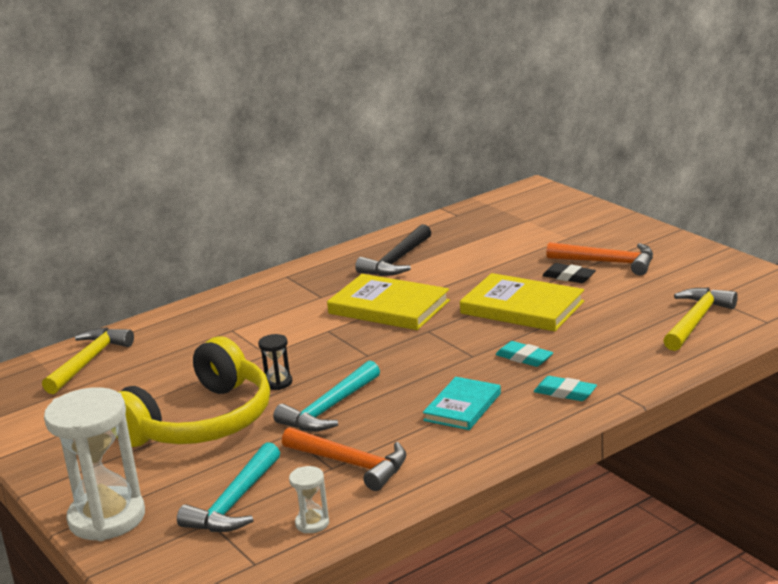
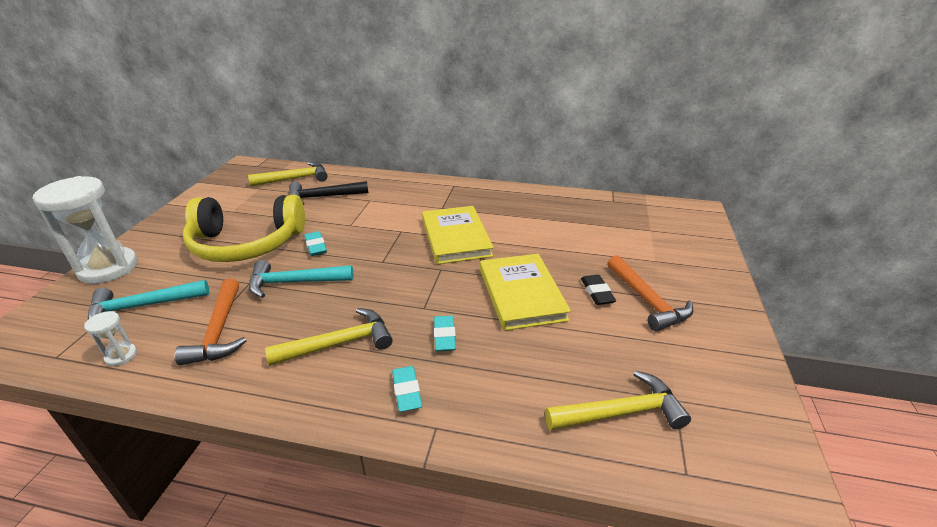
camera: 45 degrees right, 10 degrees up
black hourglass [258,334,292,390] -> turquoise eraser [304,231,327,256]
black hammer [355,224,431,276] -> black hammer moved to [289,181,368,205]
turquoise book [423,377,501,430] -> yellow hammer [265,308,393,366]

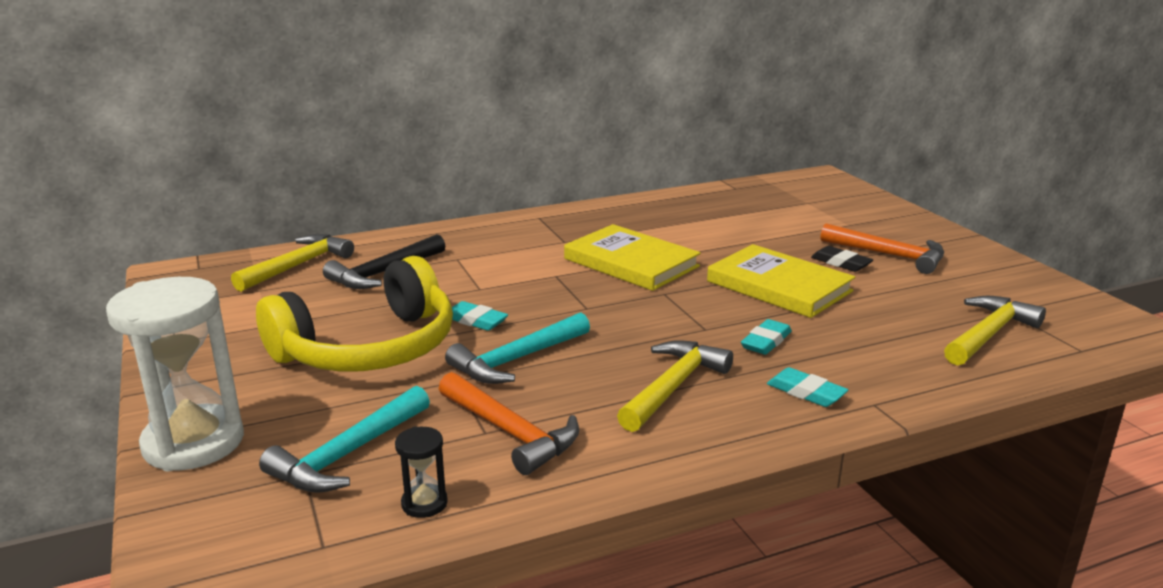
camera: 35 degrees left, 10 degrees down
white hourglass [84,311,137,366] -> black hourglass [395,427,448,518]
turquoise eraser [434,316,456,351] -> turquoise eraser turned 75 degrees clockwise [741,319,792,355]

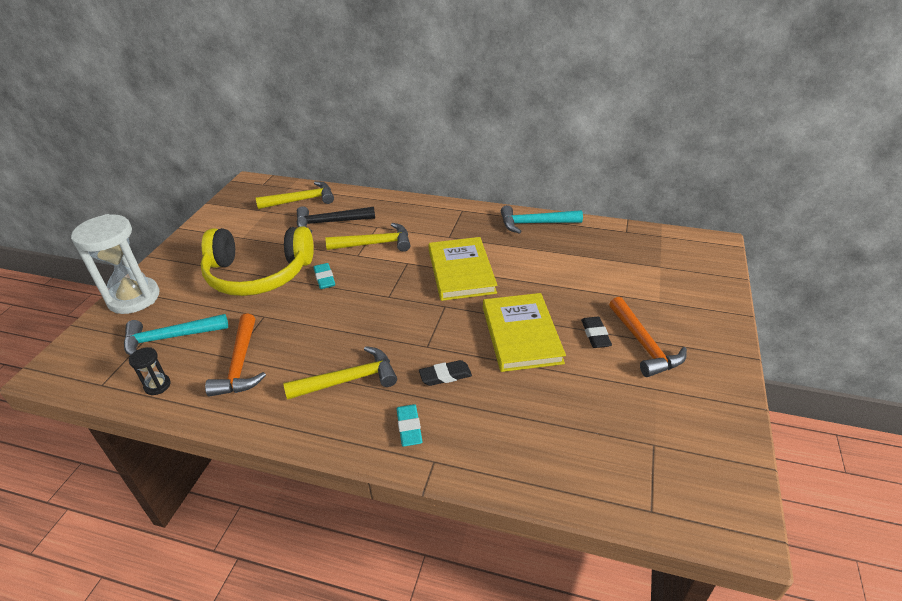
camera: 40 degrees right, 15 degrees up
turquoise hammer [445,312,590,384] -> turquoise hammer moved to [501,205,583,234]
turquoise eraser [741,319,792,355] -> black eraser [419,360,472,386]
yellow hammer [944,296,1046,366] -> yellow hammer moved to [325,223,410,252]

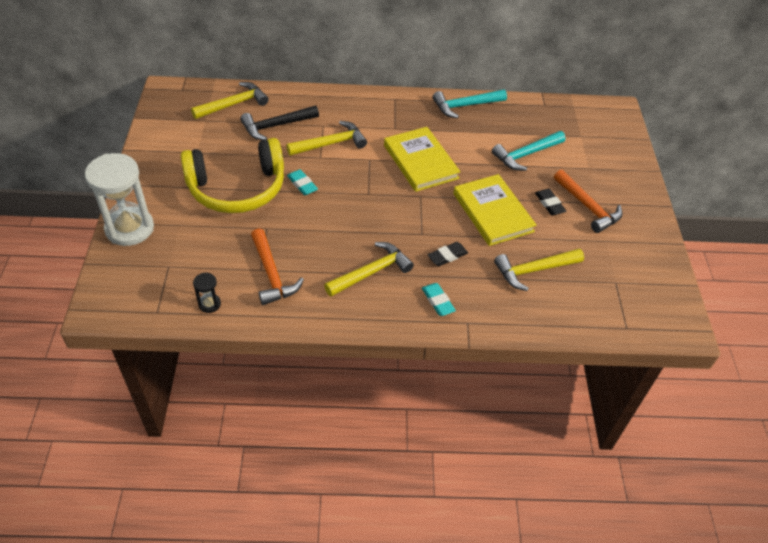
camera: 20 degrees left, 10 degrees up
turquoise hammer [124,314,228,356] -> turquoise hammer moved to [492,131,565,171]
none -> yellow hammer [494,249,584,291]

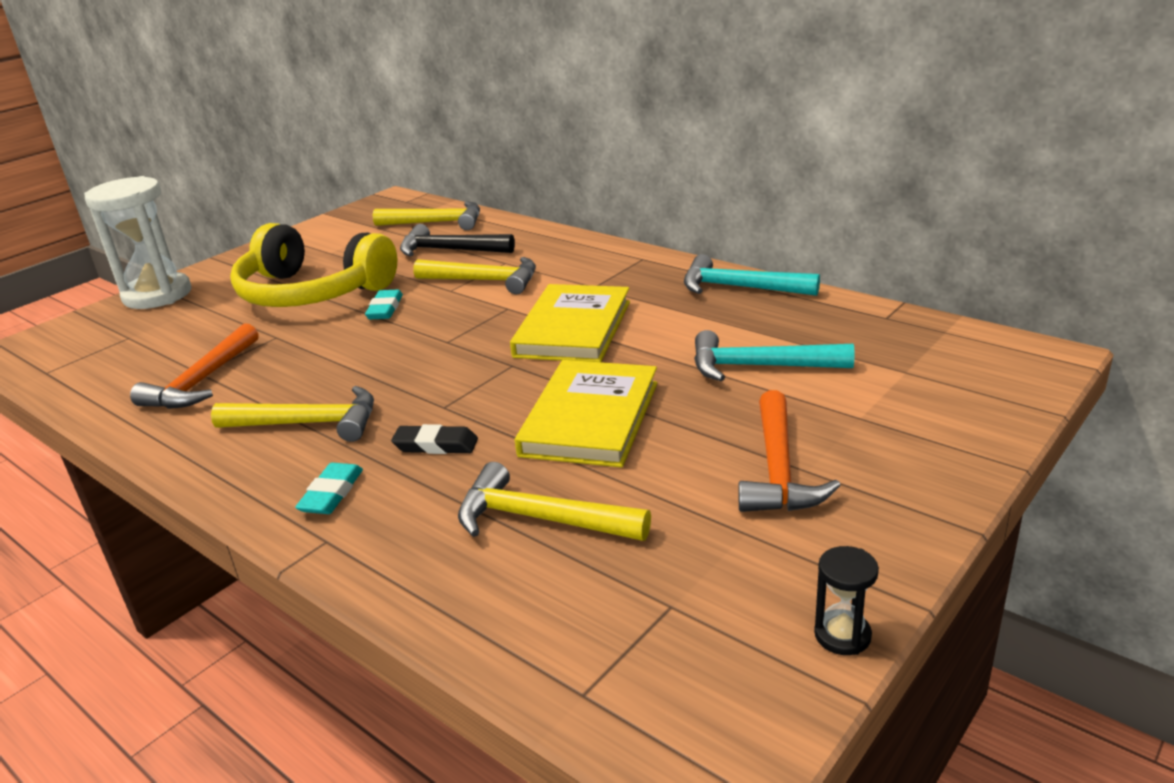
camera: 45 degrees right, 20 degrees down
black hourglass [193,272,221,313] -> black hourglass moved to [814,546,879,655]
black eraser [535,189,566,215] -> none

